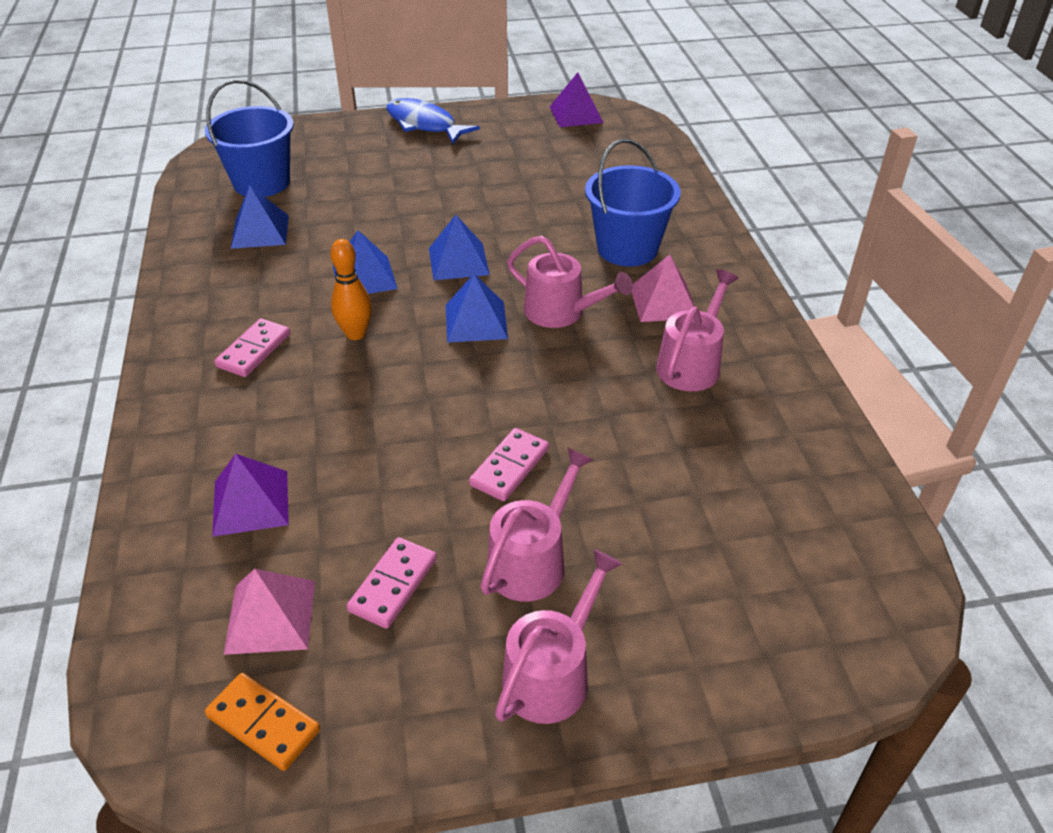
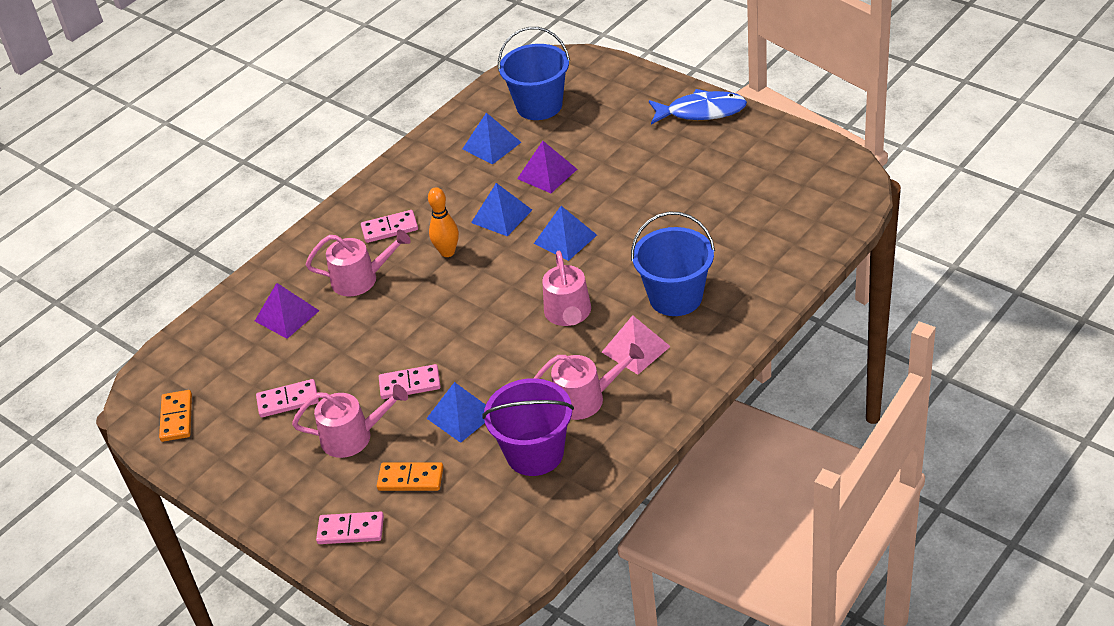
camera: 55 degrees right, 0 degrees up
pink pyramid [224,569,315,655] -> none
blue fish [386,98,480,144] -> blue fish turned 90 degrees clockwise [649,89,747,125]
blue pyramid [445,274,508,343] -> blue pyramid moved to [426,382,486,443]
pink watering can [495,549,622,724] -> pink watering can moved to [306,230,411,297]
purple pyramid [550,72,604,127] -> purple pyramid moved to [517,141,577,193]
none -> pink domino [316,511,384,544]
none -> orange domino [377,462,443,491]
none -> purple bucket [482,378,574,476]

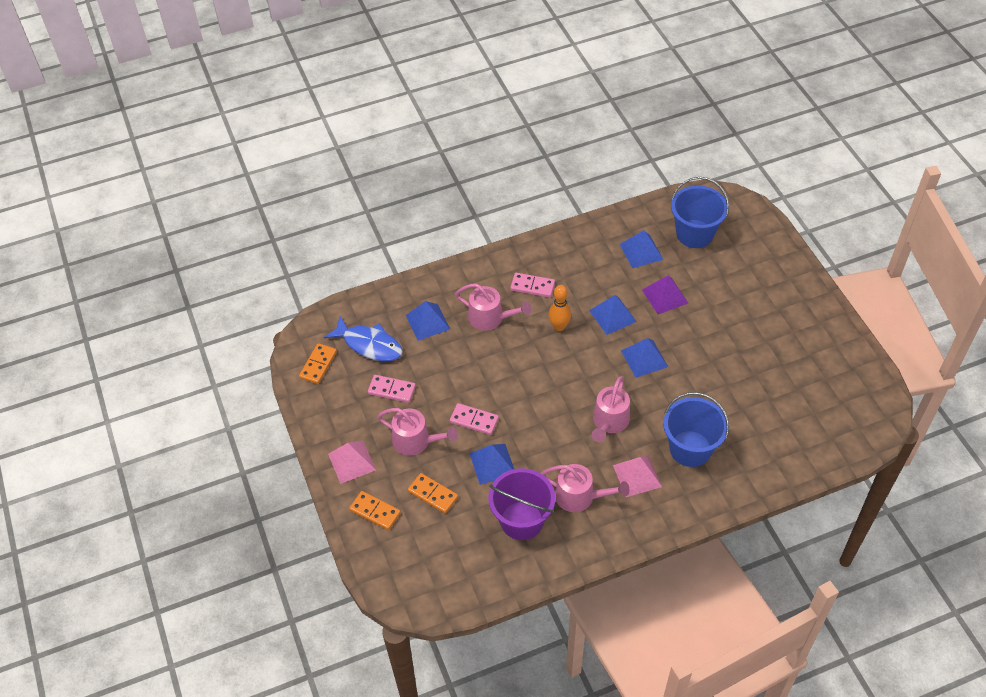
camera: 25 degrees right, 10 degrees up
purple pyramid [255,283,320,339] -> blue pyramid [406,301,450,341]
pink domino [316,511,384,544] -> orange domino [349,491,401,530]
blue fish [649,89,747,125] -> blue fish moved to [324,316,403,361]
none -> pink pyramid [328,441,376,484]

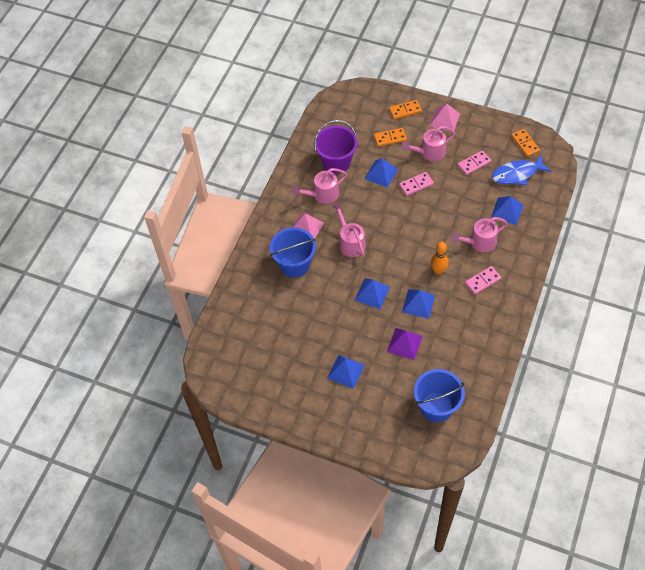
camera: 135 degrees right, 5 degrees up
blue pyramid [620,230,664,268] -> blue pyramid moved to [327,355,365,389]

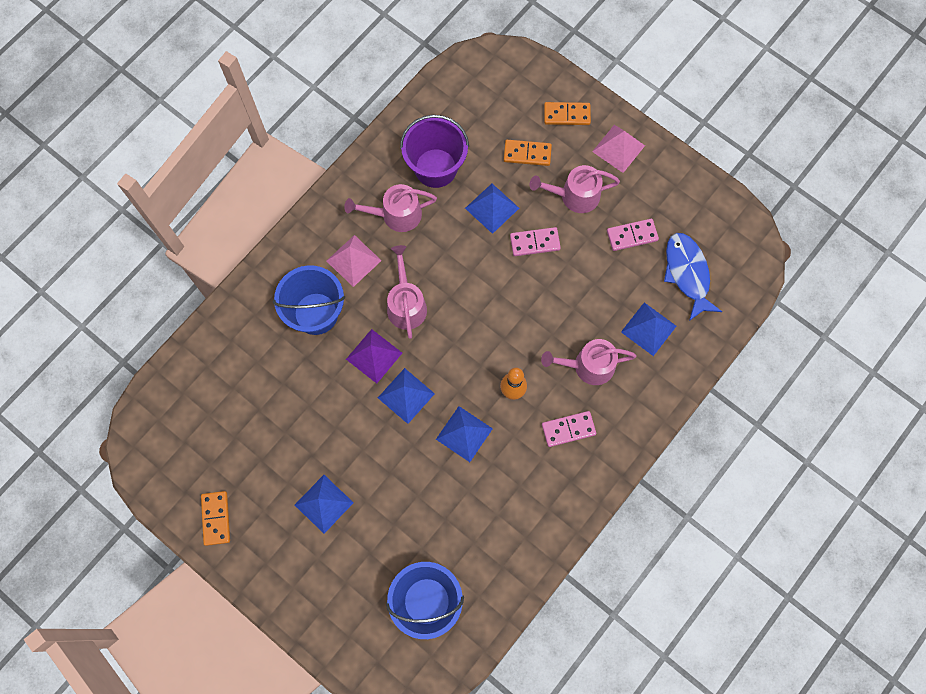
camera: 15 degrees right, 15 degrees up
purple pyramid [387,328,423,360] -> purple pyramid moved to [346,329,402,383]
blue fish [492,155,551,185] -> blue fish turned 75 degrees clockwise [664,233,722,321]
orange domino [511,129,540,157] -> orange domino moved to [201,491,230,546]

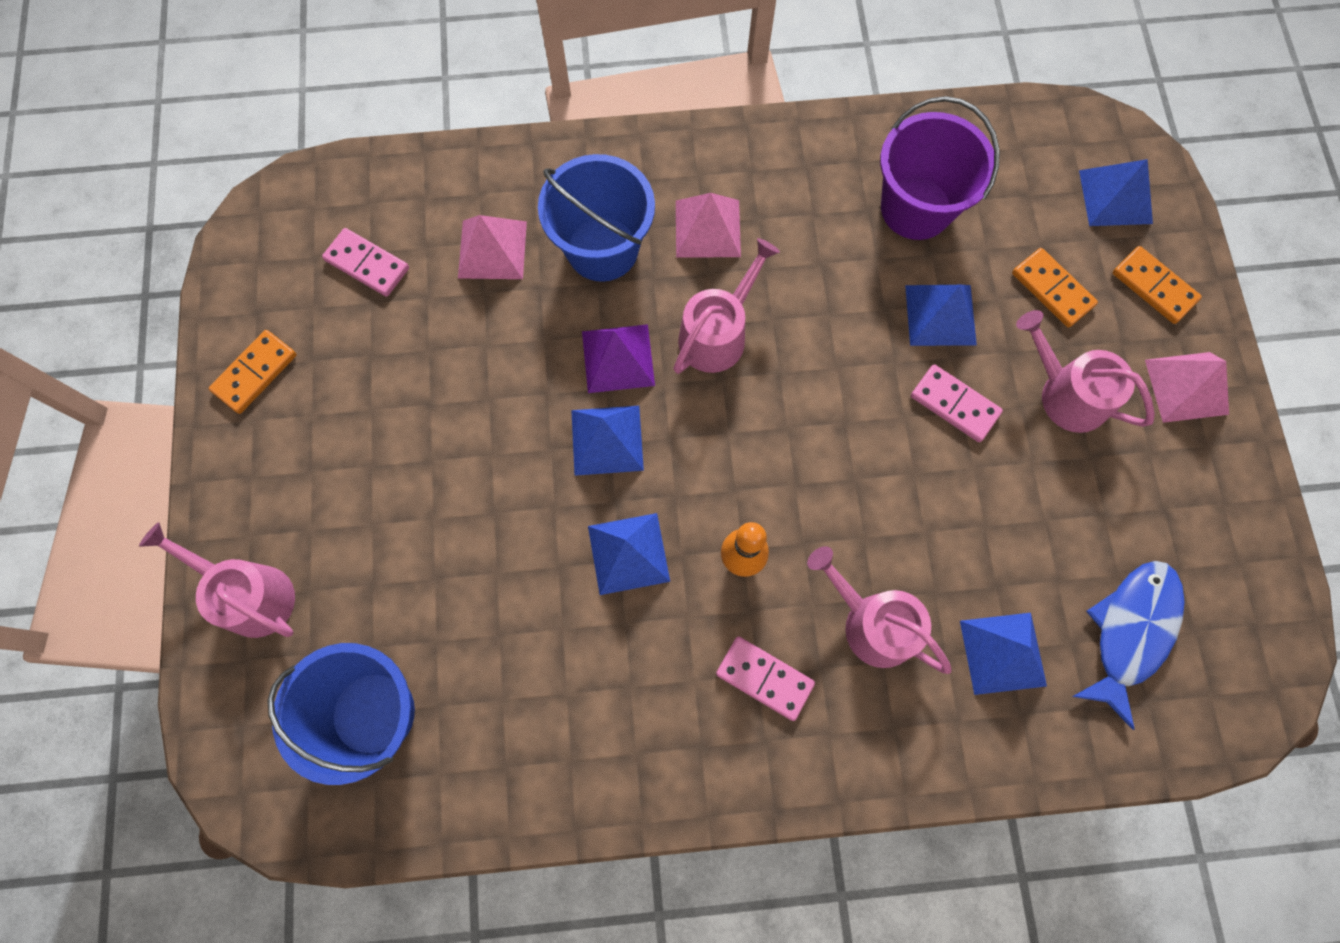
camera: 45 degrees right, 0 degrees up
blue pyramid [295,475,354,534] -> blue pyramid moved to [1079,159,1153,226]
pink watering can [344,184,437,232] -> pink watering can moved to [139,522,295,638]
pink domino [607,219,659,251] -> pink domino moved to [322,228,409,297]
none -> pink pyramid [458,215,527,279]

